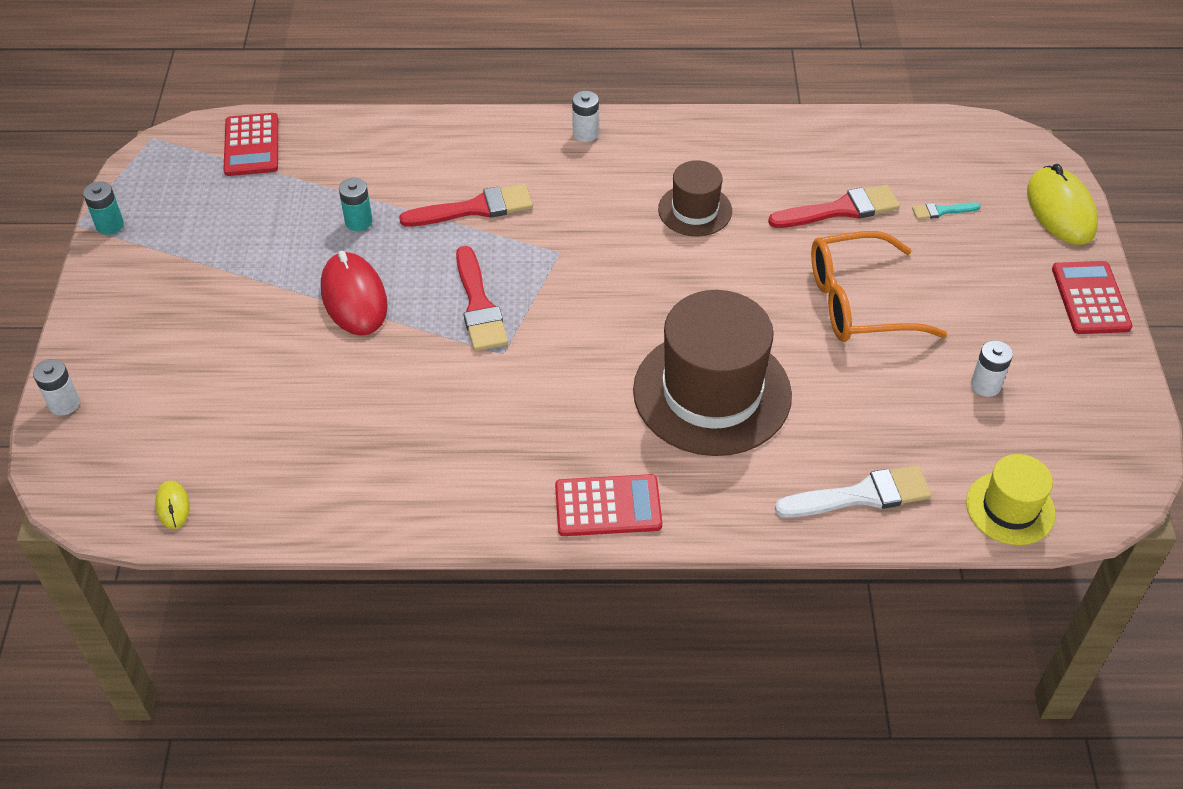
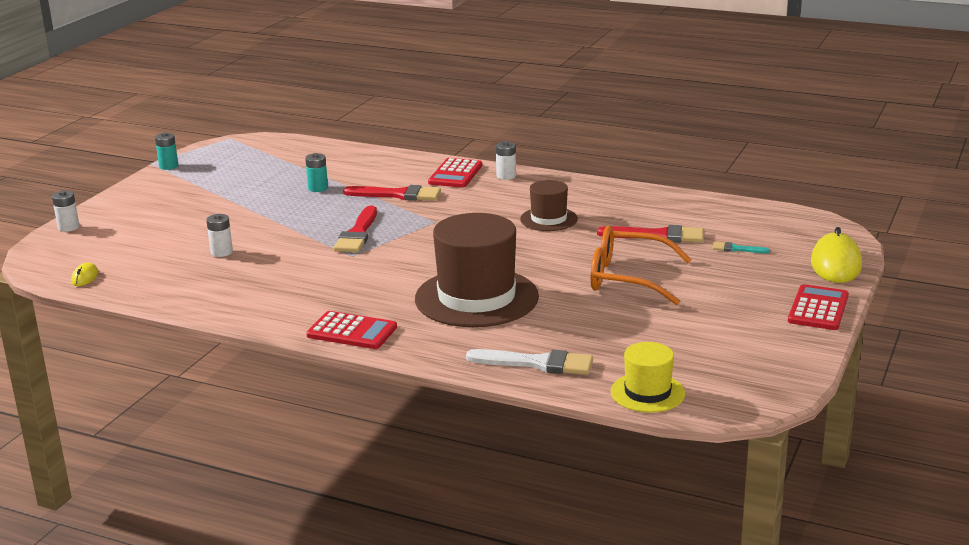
camera: 25 degrees right, 25 degrees down
red calculator [223,113,278,176] -> red calculator moved to [428,158,482,188]
red mouse [321,251,388,336] -> none
white battery [971,340,1013,397] -> white battery moved to [206,214,233,257]

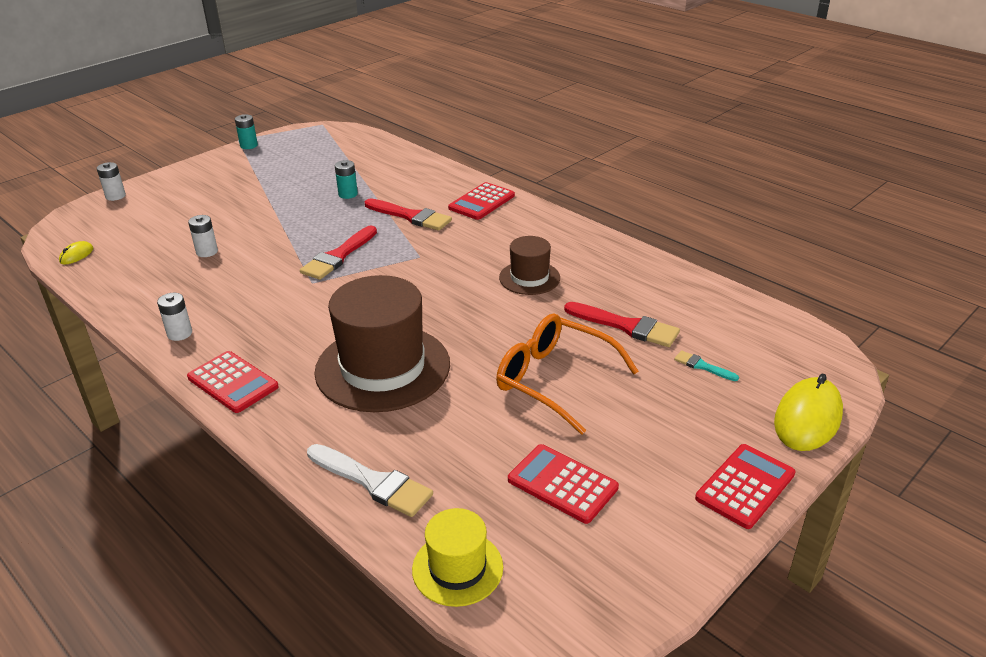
camera: 20 degrees right, 10 degrees up
white battery [496,141,516,180] -> white battery moved to [157,293,192,341]
none -> red calculator [508,444,619,524]

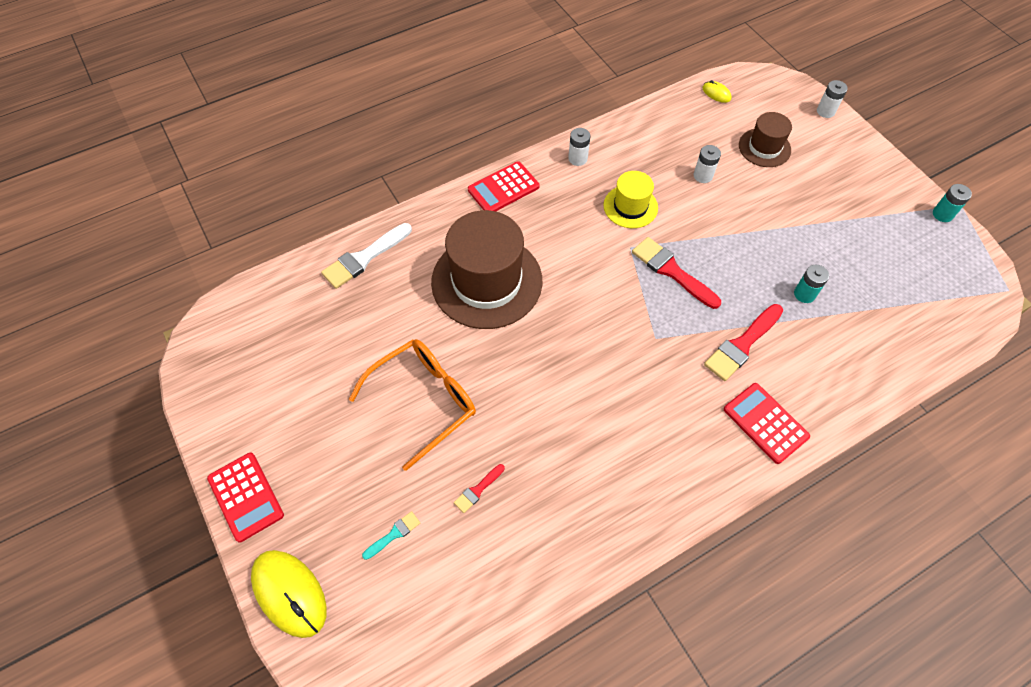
camera: 105 degrees right, 25 degrees up
yellow hat [412,508,503,607] -> yellow hat moved to [603,171,658,228]
brown hat [499,236,560,295] -> brown hat moved to [739,112,792,167]
red calculator [508,444,619,524] -> none
red brush [564,302,680,347] -> red brush [454,464,505,513], size x0.52

